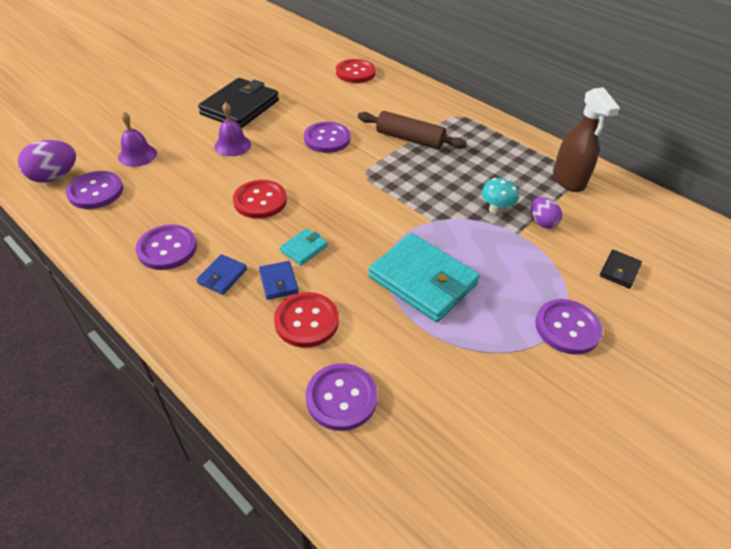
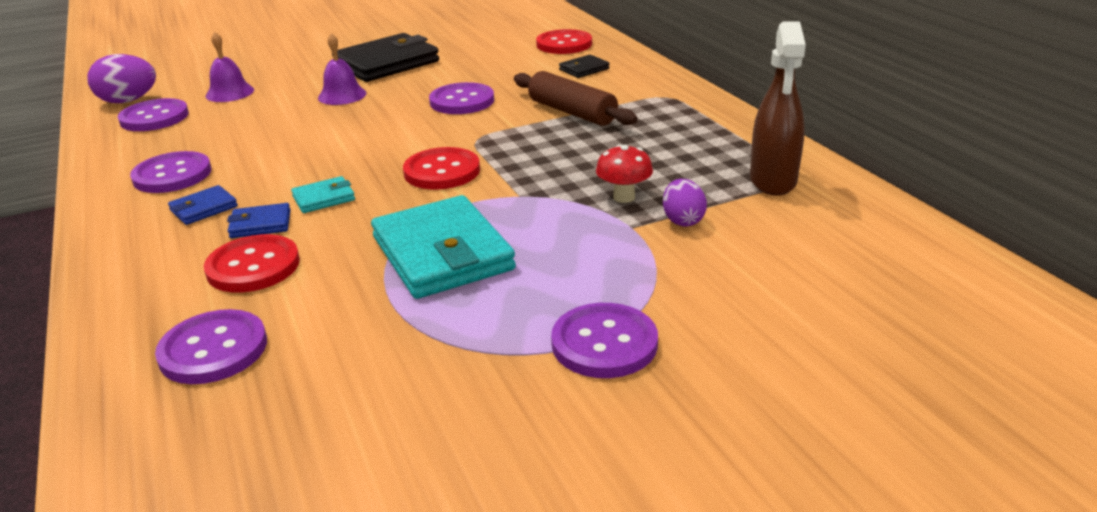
camera: 25 degrees right, 15 degrees down
red button [233,180,287,219] -> red button moved to [403,147,480,190]
blue wallet [259,261,299,300] -> blue wallet turned 75 degrees clockwise [227,203,291,238]
turquoise mushroom [482,178,519,215] -> red mushroom [596,144,653,203]
black wallet [600,250,642,289] -> black wallet moved to [559,55,610,78]

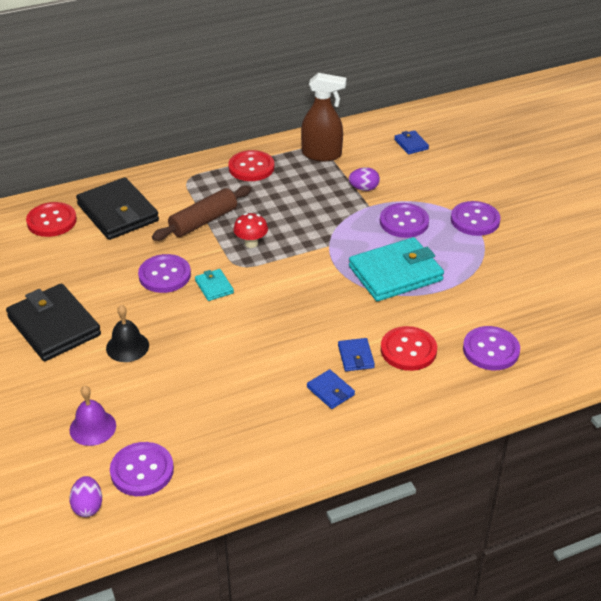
camera: 90 degrees left, 10 degrees up
purple egg [88,54,156,103] -> purple egg [69,476,102,517], size x0.65
purple button [130,151,211,193] -> purple button moved to [380,203,429,238]
turquoise wallet [291,176,355,213] -> turquoise wallet moved to [195,269,234,301]
purple bell [318,33,367,105] -> black bell [106,305,149,362]
red button [403,147,480,190] -> red button moved to [228,150,274,181]
black wallet [559,55,610,78] -> black wallet [76,177,159,240], size x2.19
red mushroom [596,144,653,203] -> red mushroom moved to [233,213,268,248]
none -> blue wallet [394,130,429,155]

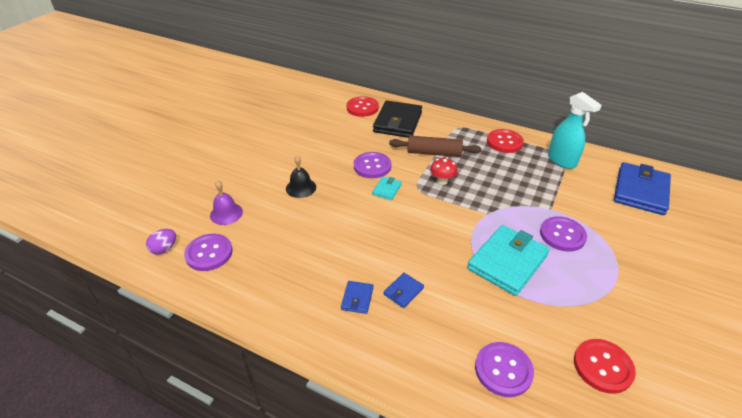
camera: 50 degrees right, 0 degrees up
black wallet [6,284,101,361] -> none
brown spray bottle [301,73,347,161] -> turquoise spray bottle [548,92,602,169]
purple egg [349,167,380,191] -> none
turquoise wallet [349,237,444,301] -> turquoise wallet turned 75 degrees counterclockwise [467,225,550,296]
red button [381,326,437,371] -> red button moved to [574,339,636,394]
blue wallet [394,130,429,155] -> blue wallet [614,162,671,215], size x2.19
purple button [451,201,501,236] -> none

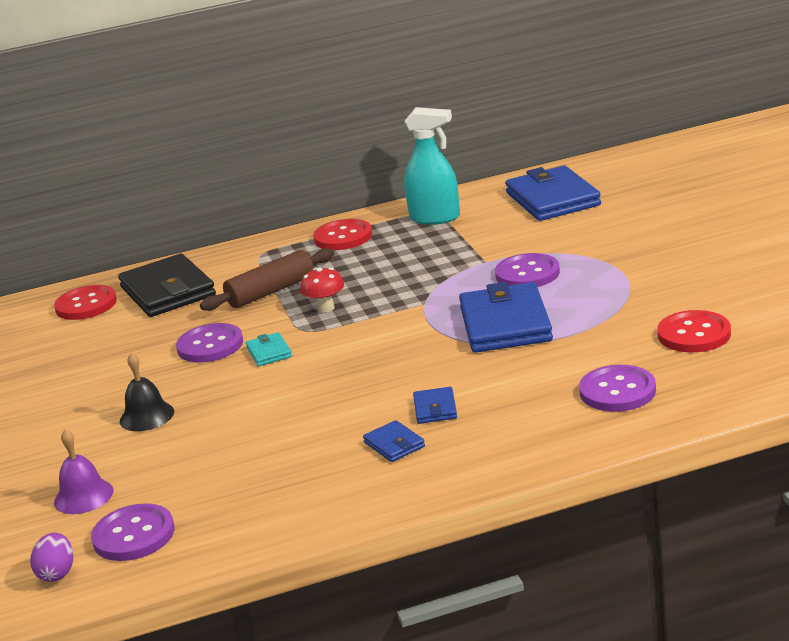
camera: 40 degrees left, 15 degrees down
turquoise wallet [467,225,550,296] -> blue wallet [459,282,553,353]

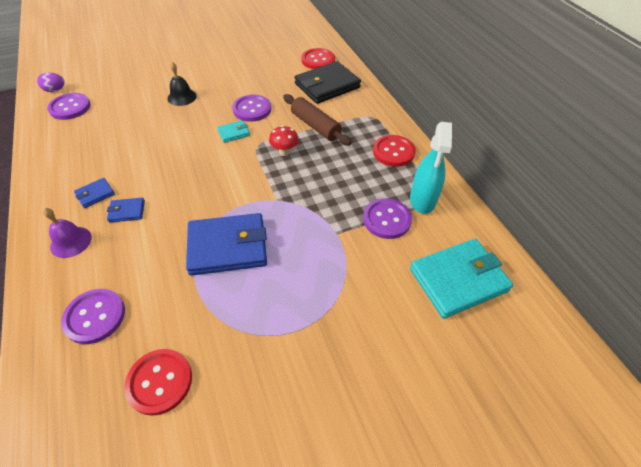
camera: 80 degrees right, 25 degrees up
purple bell [54,429,113,514] -> purple bell moved to [43,208,92,258]
purple button [495,253,560,287] -> purple button moved to [363,198,412,239]
blue wallet [505,165,601,221] -> turquoise wallet [410,239,513,319]

